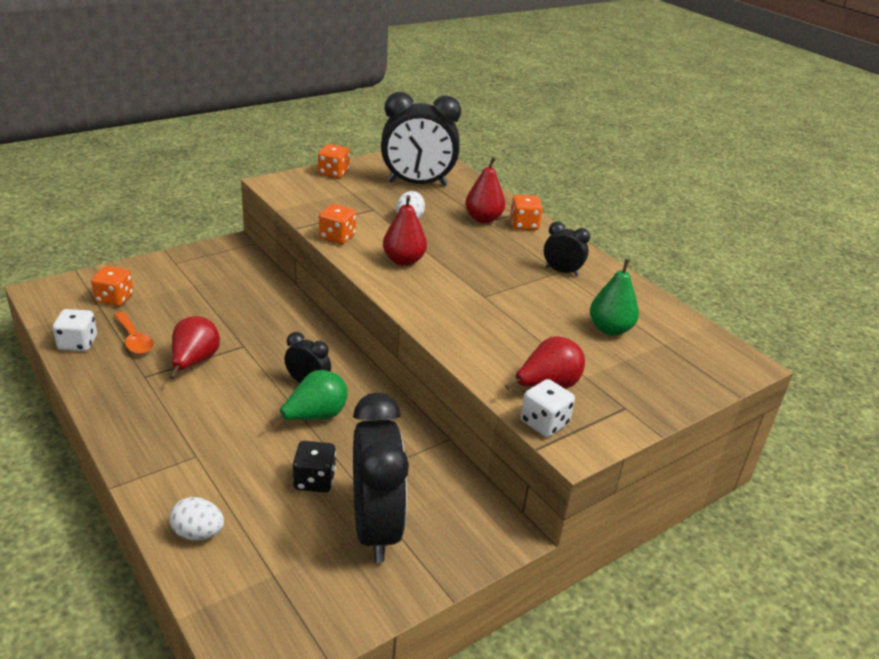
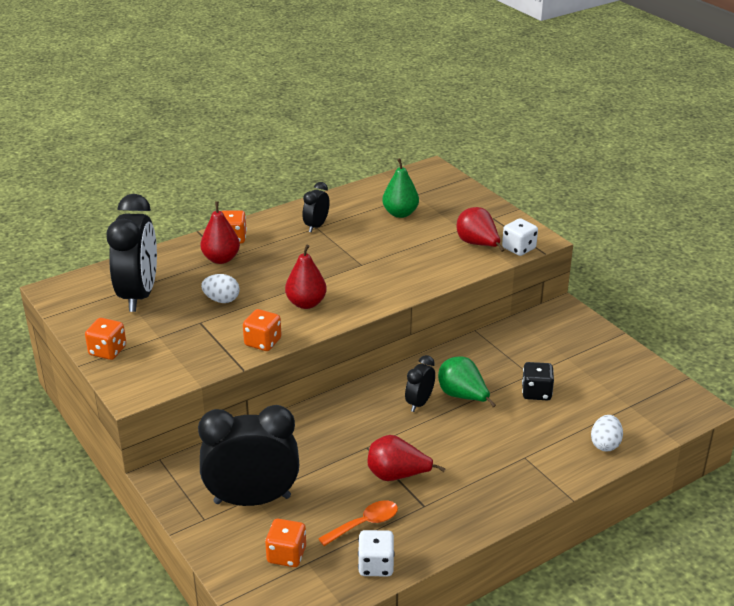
camera: 85 degrees left, 0 degrees up
black clock [353,393,409,563] -> black clock moved to [198,405,299,506]

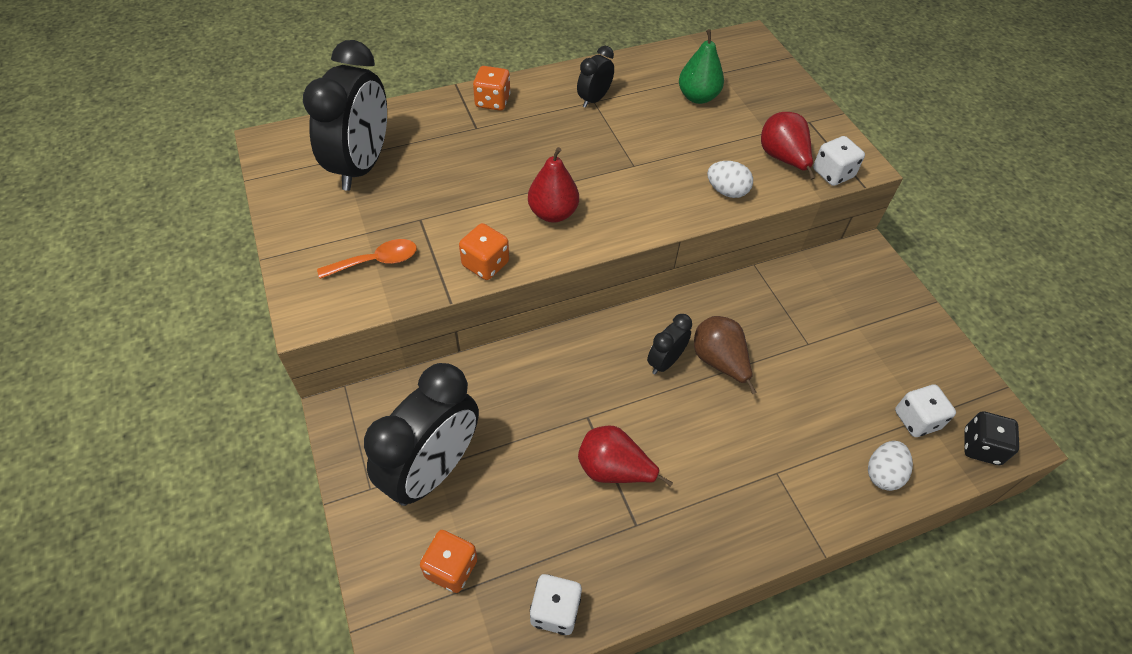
camera: 10 degrees right, 20 degrees up
orange dice [85,318,126,360] -> none
black clock [198,405,299,506] -> black clock turned 120 degrees clockwise [364,363,479,506]
red pear [200,201,240,264] -> none
white egg [201,274,240,303] -> white egg moved to [707,161,753,198]
orange spoon [318,500,398,546] -> orange spoon moved to [317,239,417,279]
green pear [438,357,496,407] -> brown pear [694,316,757,394]
black dice [522,362,554,400] -> black dice moved to [964,411,1019,465]
none -> white dice [895,384,956,437]

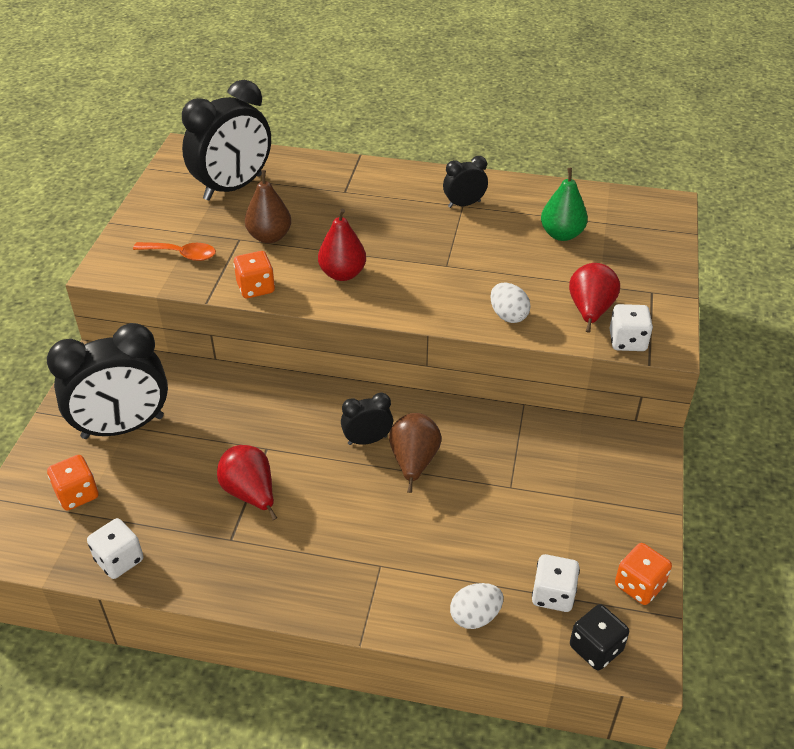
camera: 35 degrees right, 10 degrees down
orange dice [473,66,511,111] -> orange dice moved to [615,543,672,605]
none -> brown pear [245,170,291,243]

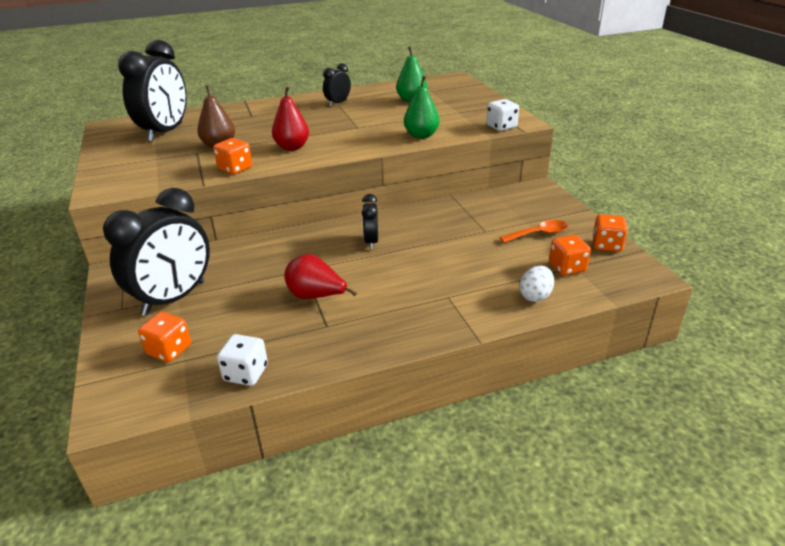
camera: 30 degrees left, 10 degrees down
orange spoon [133,242,216,261] -> orange spoon moved to [500,220,568,243]
black clock [341,392,393,445] -> black clock turned 45 degrees counterclockwise [362,194,378,249]
brown pear [389,413,441,493] -> none
white egg [490,283,531,323] -> green pear [404,76,440,139]
white dice [532,554,580,612] -> orange dice [549,235,591,276]
red pear [569,263,620,333] -> none
black dice [570,604,629,670] -> none

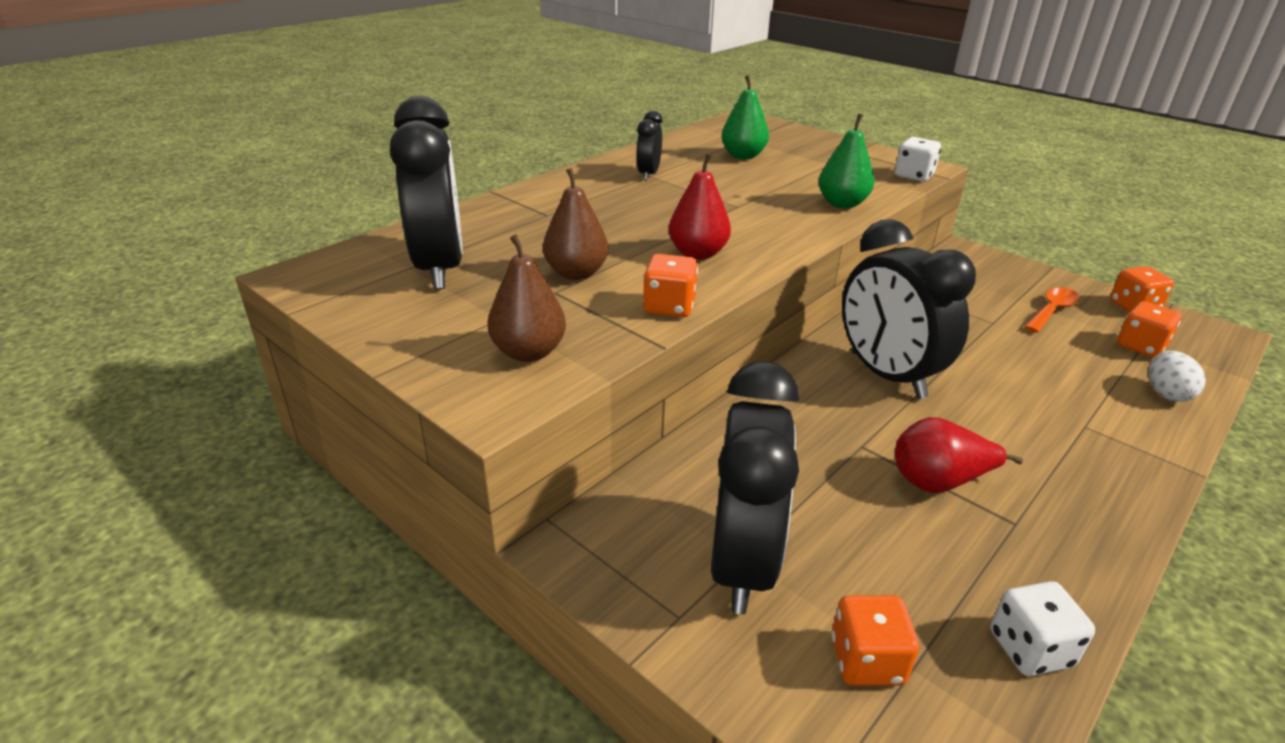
camera: 30 degrees left, 0 degrees up
black clock [362,194,378,249] -> black clock [842,219,976,399], size x2.06
none -> brown pear [487,234,566,362]

